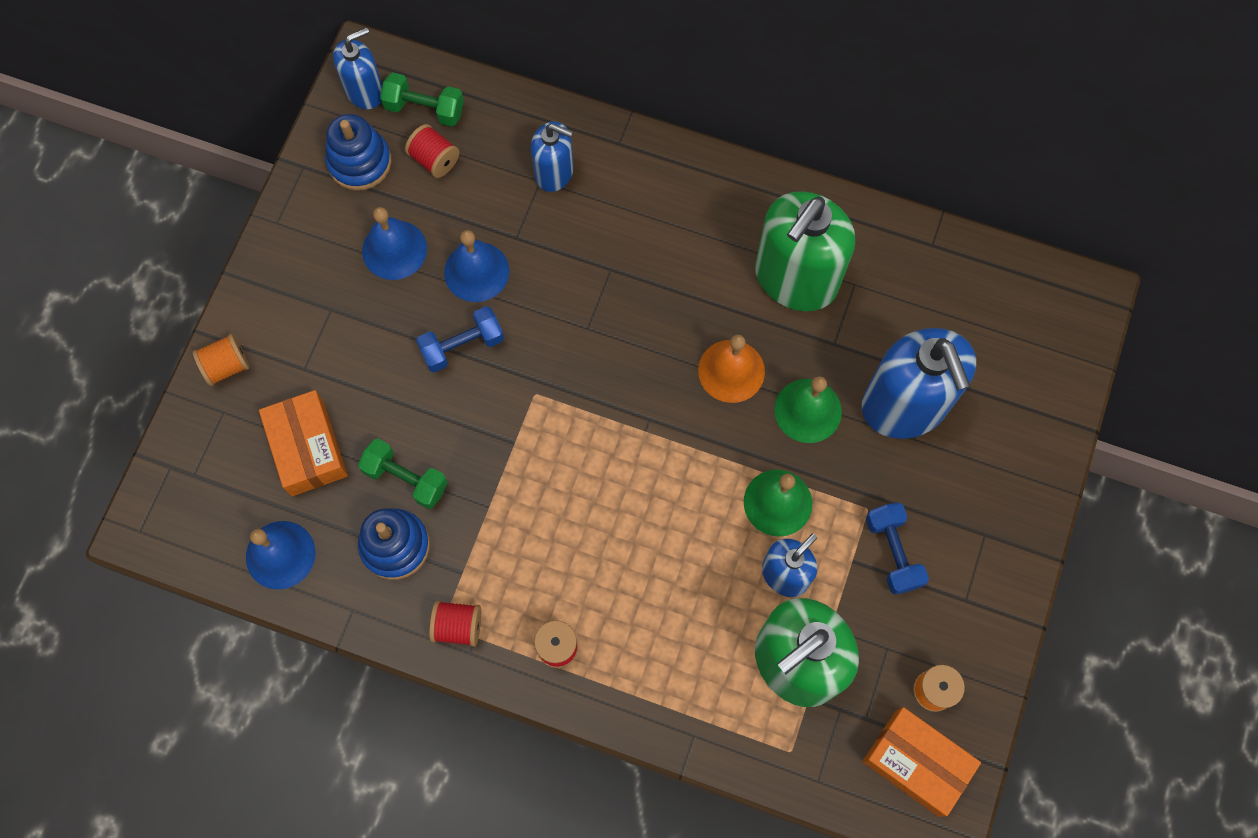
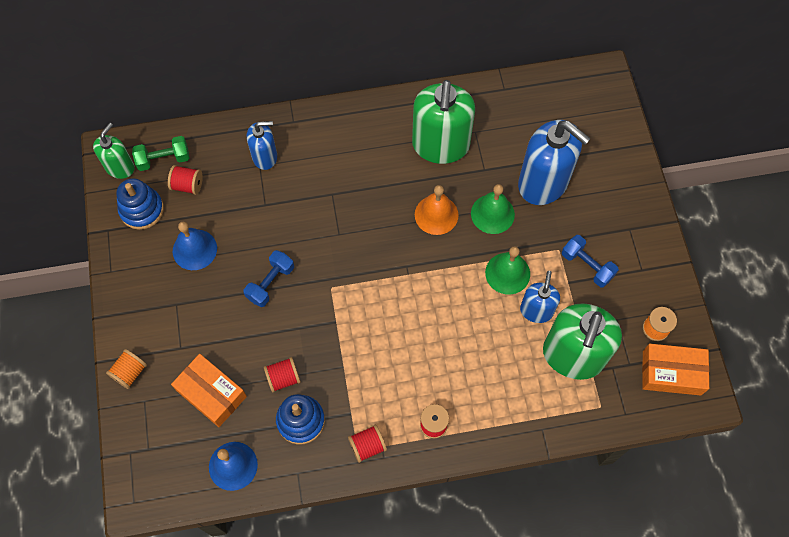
camera: 30 degrees left, 5 degrees down
blue soap dispenser [333,27,383,109] -> green soap dispenser [93,123,135,179]
green dumbbell [358,439,448,509] -> red spool [264,357,301,392]
blue bell [444,230,509,302] -> none

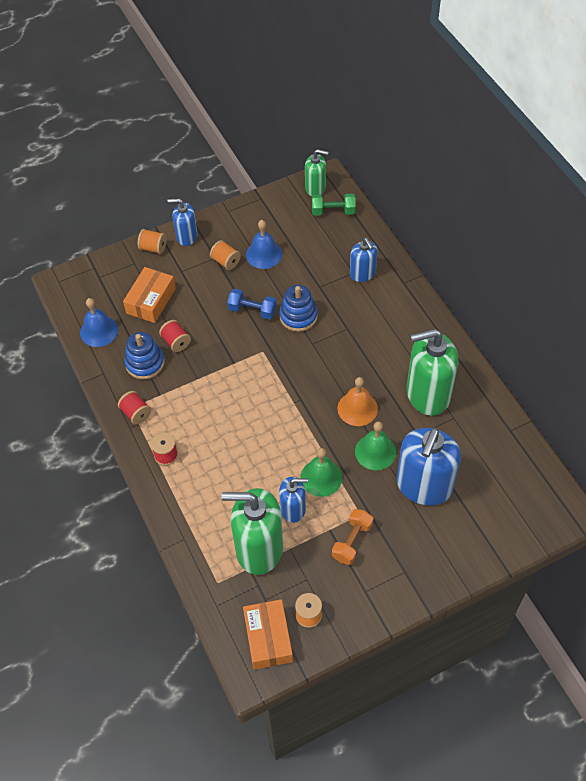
camera: 75 degrees right, 10 degrees down
blue stacking toy [116,178,164,230] -> blue stacking toy moved to [279,285,318,332]
green dumbbell [132,136,190,171] -> green dumbbell turned 60 degrees counterclockwise [312,194,356,216]
red spool [168,165,203,195] -> none
blue dumbbell [562,235,619,287] -> orange dumbbell [332,509,373,565]
none -> blue soap dispenser [168,198,198,246]
none -> orange spool [210,240,241,270]

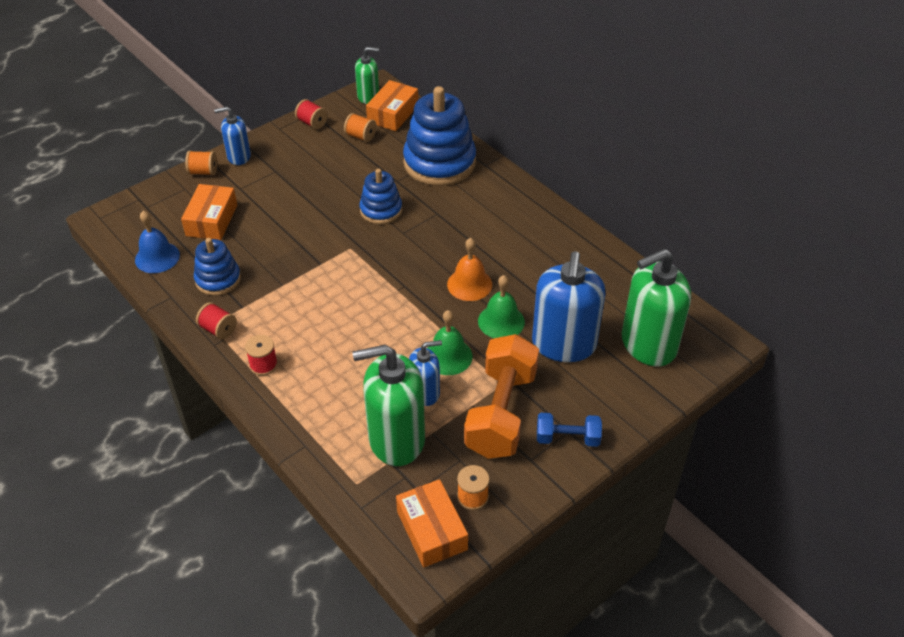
camera: 15 degrees left, 10 degrees down
red spool [159,320,191,352] -> red spool moved to [295,99,328,129]
orange spool [210,240,241,270] -> orange spool moved to [344,113,377,142]
blue dumbbell [227,289,277,320] -> blue dumbbell moved to [537,413,602,447]
blue bell [246,220,282,269] -> none
green dumbbell [312,194,356,216] -> orange box [366,80,418,131]
orange dumbbell [332,509,373,565] -> orange dumbbell [464,334,539,459], size x1.95
blue soap dispenser [350,238,378,282] -> blue stacking toy [403,86,476,186]
green soap dispenser [406,329,458,416] -> green soap dispenser moved to [622,249,691,367]

